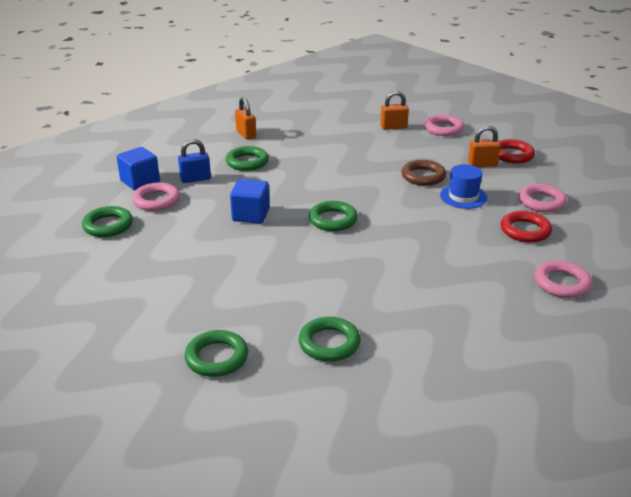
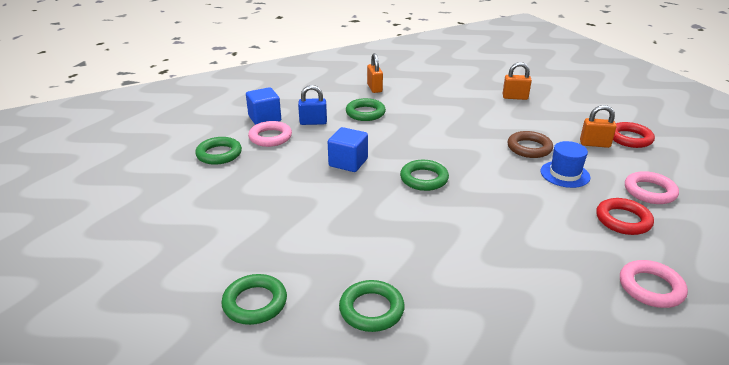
camera: 15 degrees right, 0 degrees up
pink ring [424,114,464,136] -> none

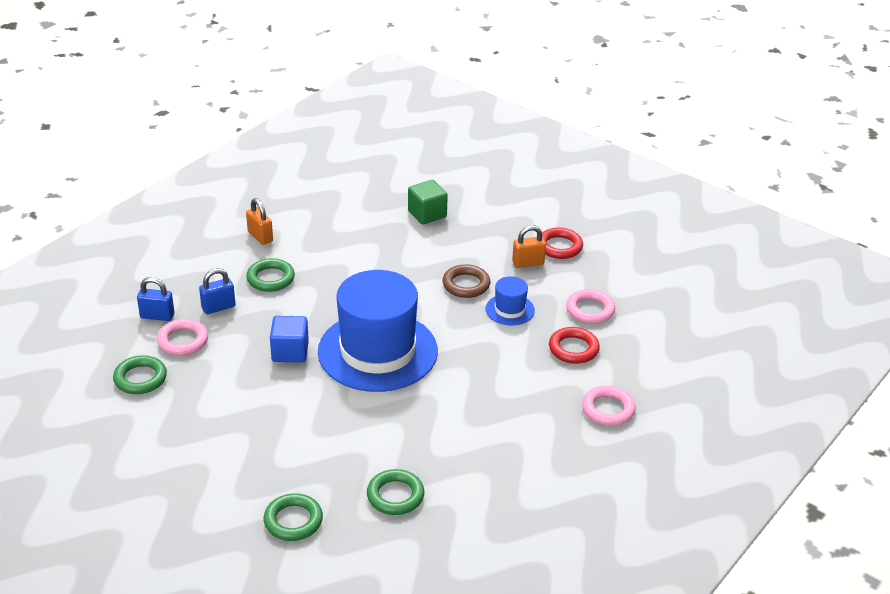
camera: 25 degrees left, 5 degrees up
blue cube [246,87,281,125] -> blue padlock [137,277,174,321]
green ring [400,160,449,191] -> blue hat [318,270,438,392]
orange padlock [503,62,532,100] -> green cube [408,180,448,224]

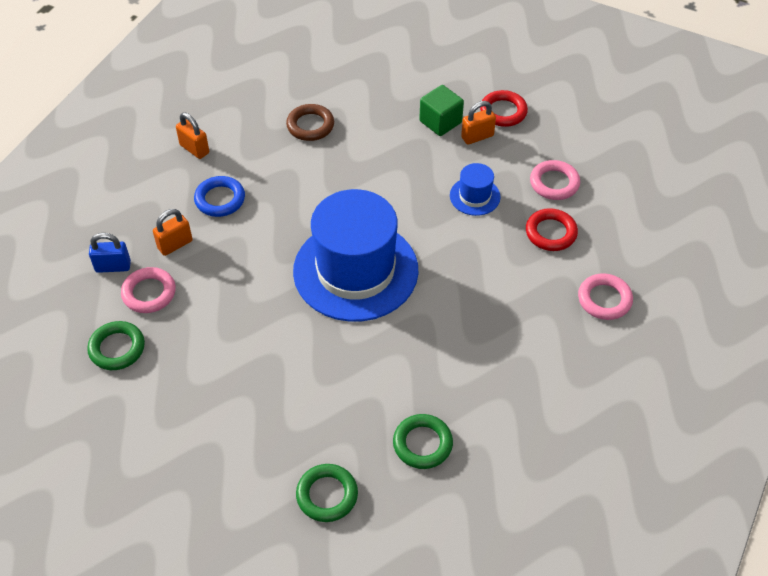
camera: 10 degrees left, 15 degrees up
blue padlock [199,268,236,314] -> orange padlock [153,209,193,256]
green ring [246,258,295,292] -> blue ring [194,176,245,217]
blue cube [270,316,309,363] -> none
green cube [408,180,448,224] -> green cube moved to [419,85,464,136]
brown ring [442,264,490,298] -> brown ring moved to [286,104,334,141]

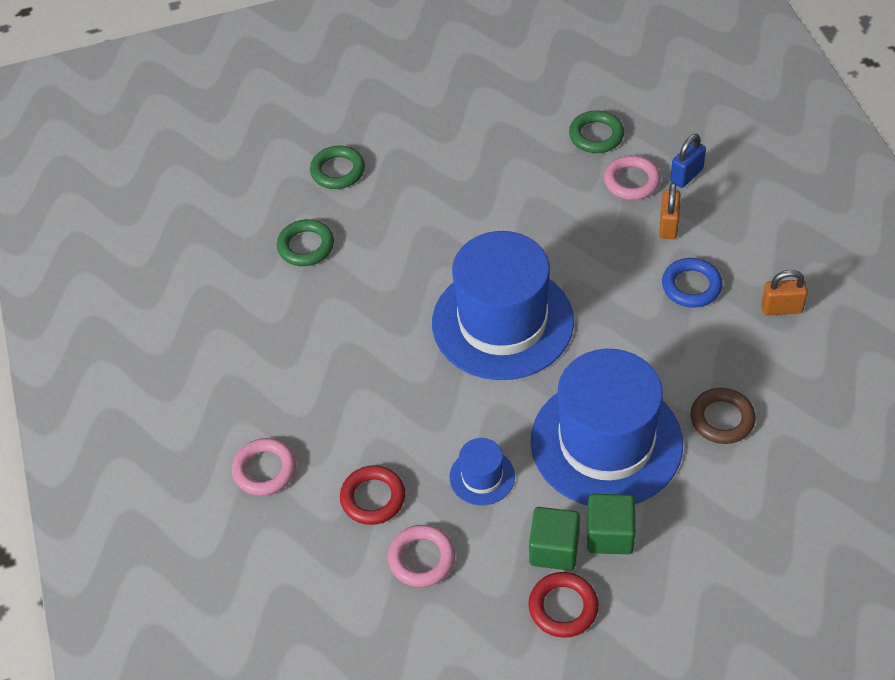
camera: 140 degrees right, 0 degrees up
orange padlock [461,101,496,145] -> green cube [529,507,580,571]
none -> blue hat [531,349,683,505]

